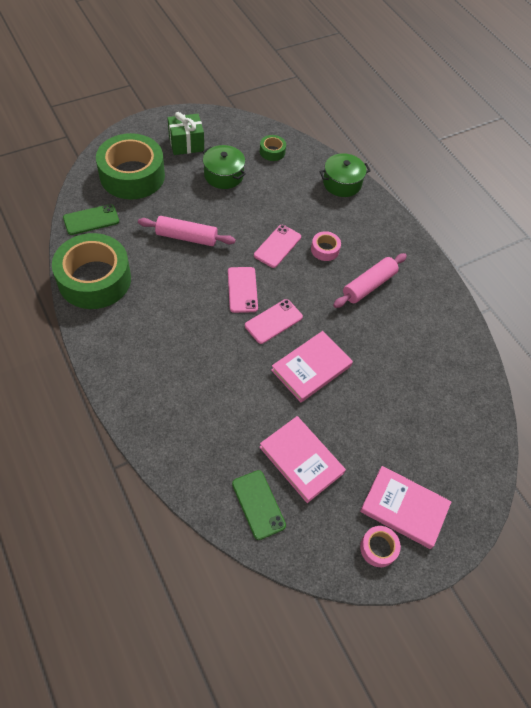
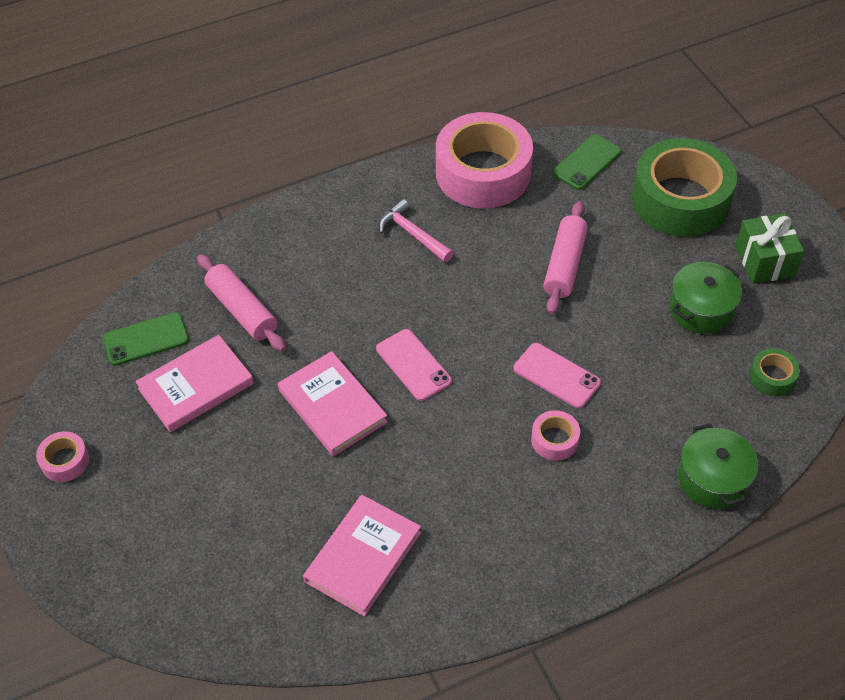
camera: 100 degrees right, 5 degrees down
green tape [52,233,131,309] -> pink tape [436,112,533,209]
green phone [63,204,119,235] -> green phone turned 60 degrees clockwise [553,134,622,190]
pink phone [228,267,258,313] -> none
pink rolling pin [333,253,407,308] -> pink rolling pin moved to [197,254,286,352]
pink book [360,466,451,549] -> pink book moved to [303,495,421,617]
none -> pink hammer [378,199,453,262]

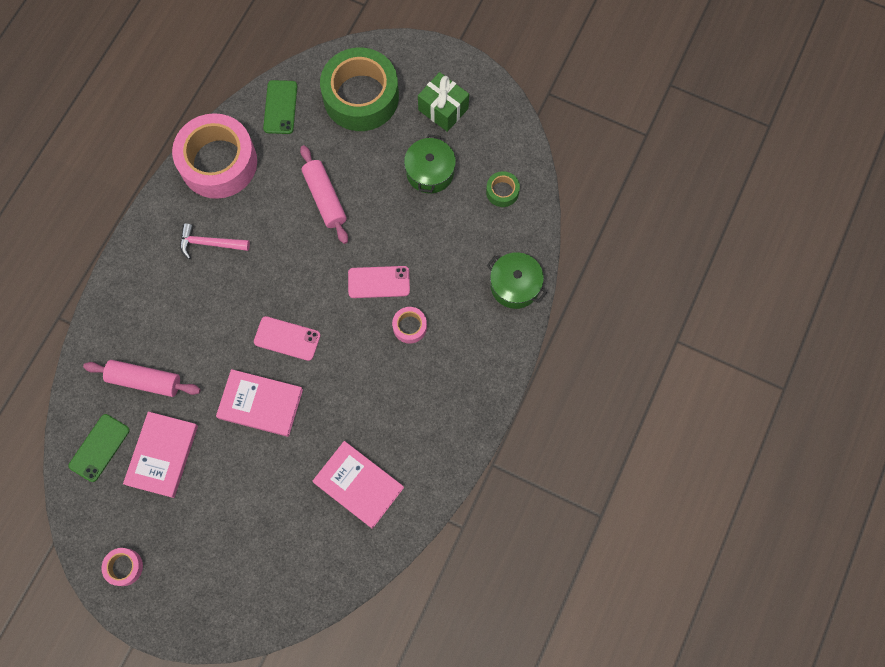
camera: 40 degrees left, 20 degrees up
pink book [303,495,421,617] -> pink book turned 45 degrees counterclockwise [313,441,404,528]

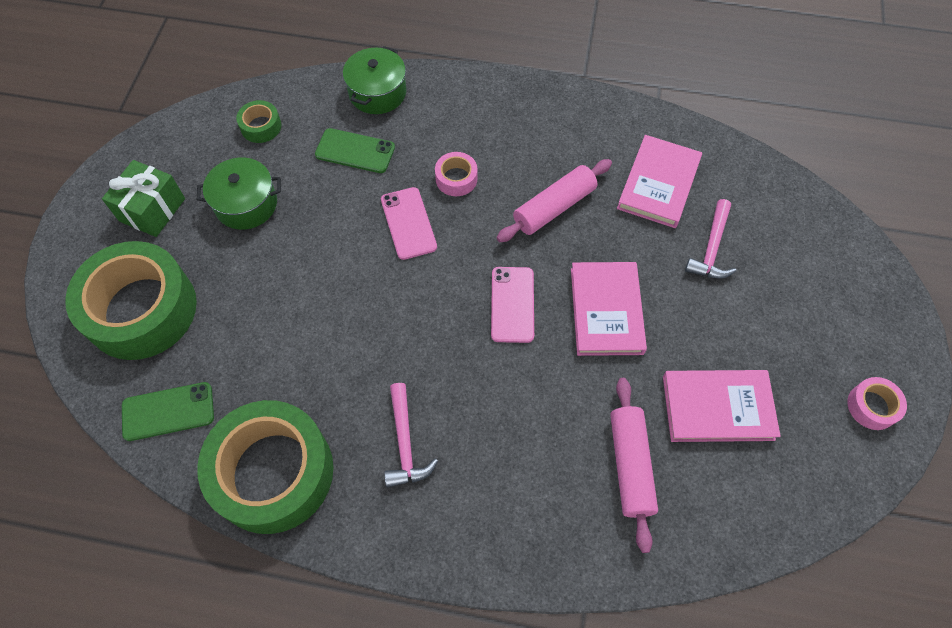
camera: 105 degrees left, 10 degrees down
green phone [68,414,130,482] -> green phone moved to [315,128,395,173]
pink tape [172,113,257,199] -> green tape [197,400,334,534]
pink rolling pin [300,145,348,244] -> pink rolling pin moved to [497,159,612,242]
none -> pink hammer [685,199,736,279]

